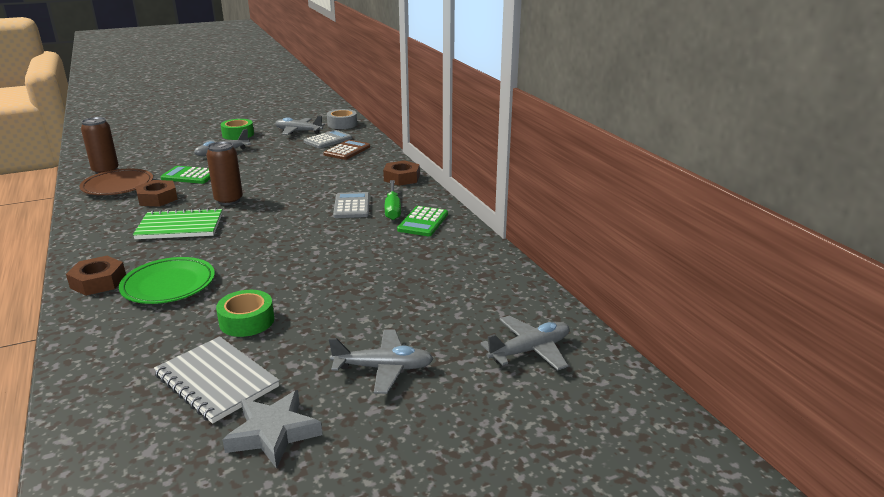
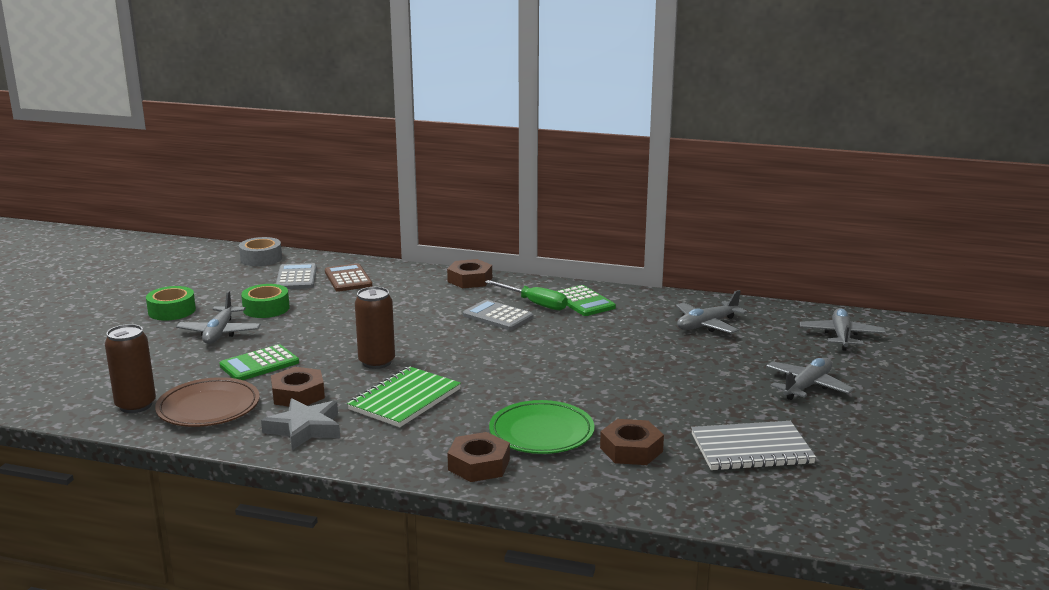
camera: 50 degrees left, 5 degrees down
green tape [216,290,274,337] -> green tape moved to [241,284,290,318]
grey star [222,390,322,469] -> grey star moved to [261,398,340,450]
grey plane [275,116,325,135] -> grey plane moved to [676,290,748,333]
none -> brown nut [600,419,664,465]

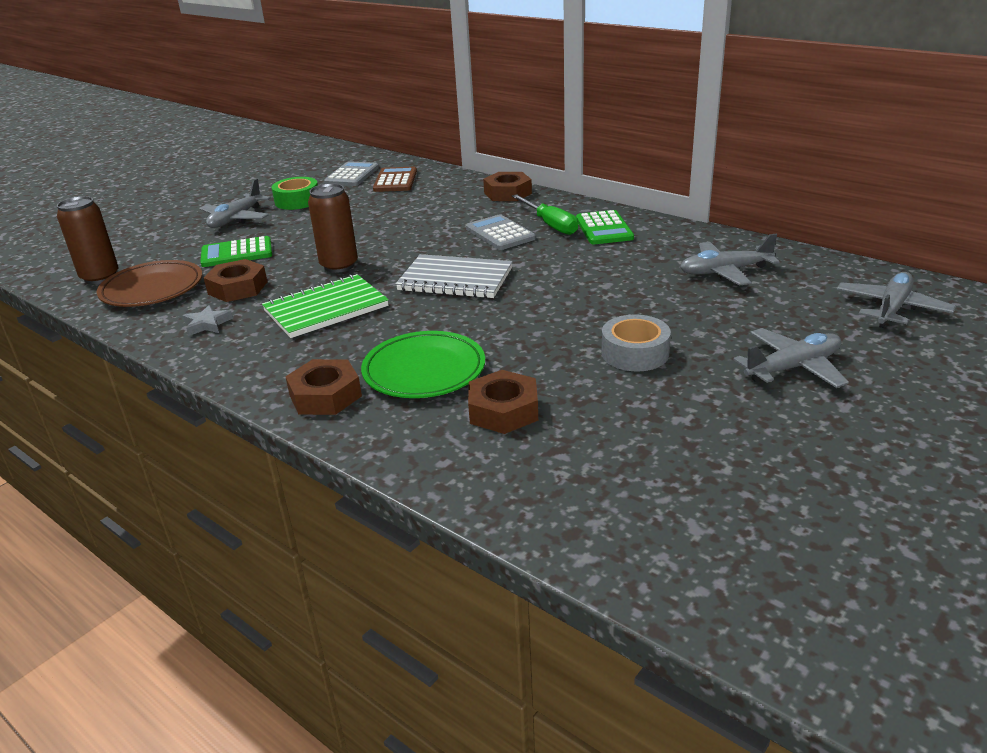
camera: 25 degrees right, 10 degrees up
green tape [146,286,196,321] -> none
grey tape [239,237,282,266] -> grey tape moved to [602,315,671,371]
grey star [261,398,340,450] -> grey star [183,305,233,336], size x0.57
grey notebook [691,421,816,471] -> grey notebook moved to [396,254,513,299]

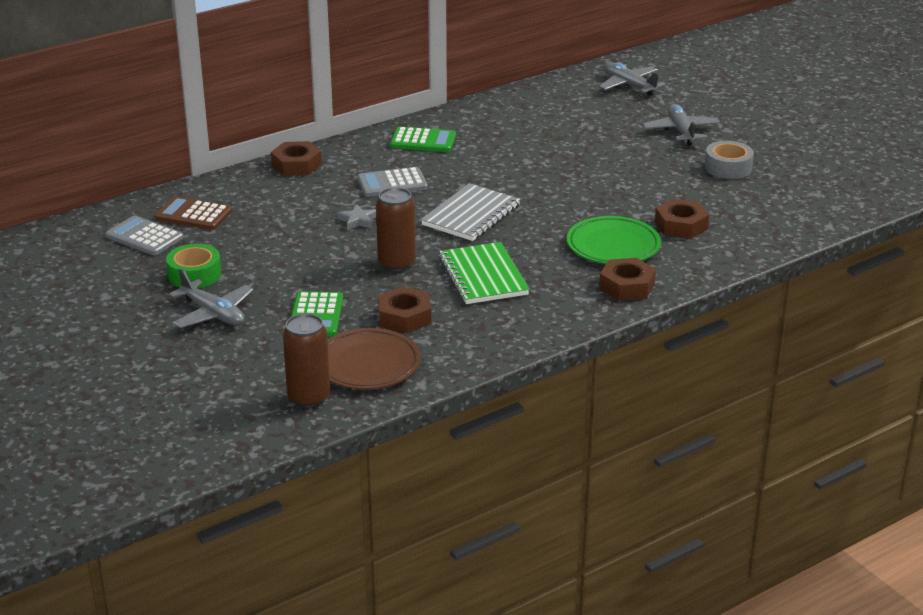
camera: 75 degrees left, 0 degrees up
grey star [183,305,233,336] -> grey star moved to [338,204,376,230]
green screwdriver [512,194,578,235] -> none
grey tape [602,315,671,371] -> grey tape moved to [705,141,754,179]
grey plane [680,234,779,286] -> none

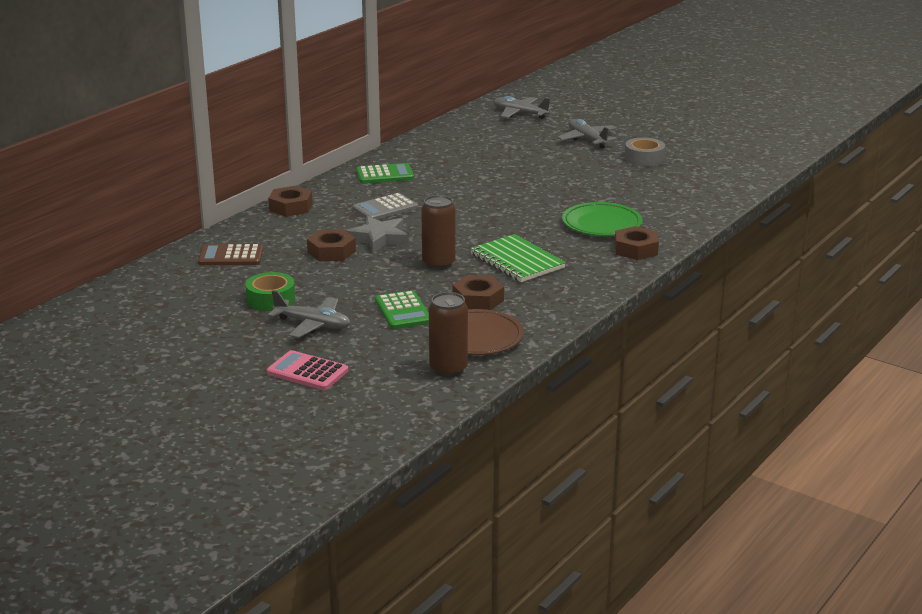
camera: 20 degrees left, 5 degrees down
grey calculator [106,215,184,255] -> none
grey star [338,204,376,230] -> grey star [347,216,408,253], size x1.74
grey notebook [421,183,520,241] -> none
brown nut [655,199,709,239] -> brown nut moved to [307,229,356,261]
none -> pink calculator [267,350,348,390]

